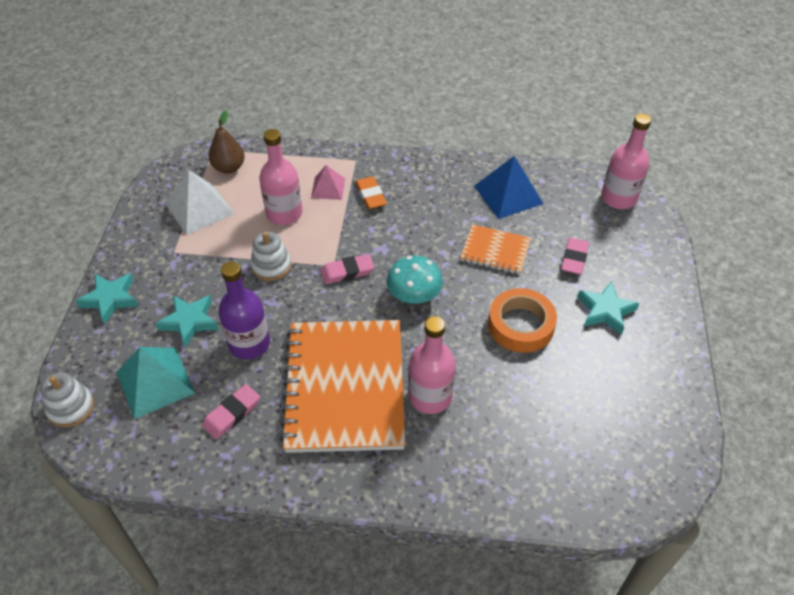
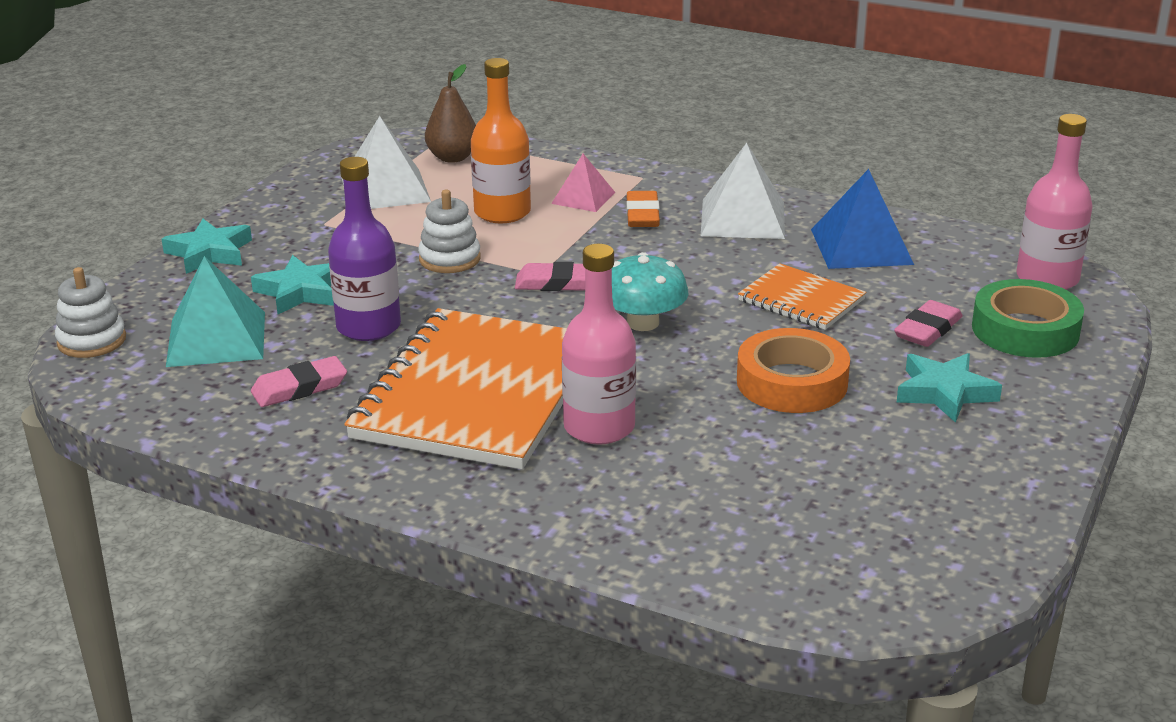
camera: 20 degrees right, 20 degrees down
pink bottle [259,129,303,225] -> orange bottle [471,58,531,223]
none -> white pyramid [701,143,785,239]
none -> green tape [972,279,1084,358]

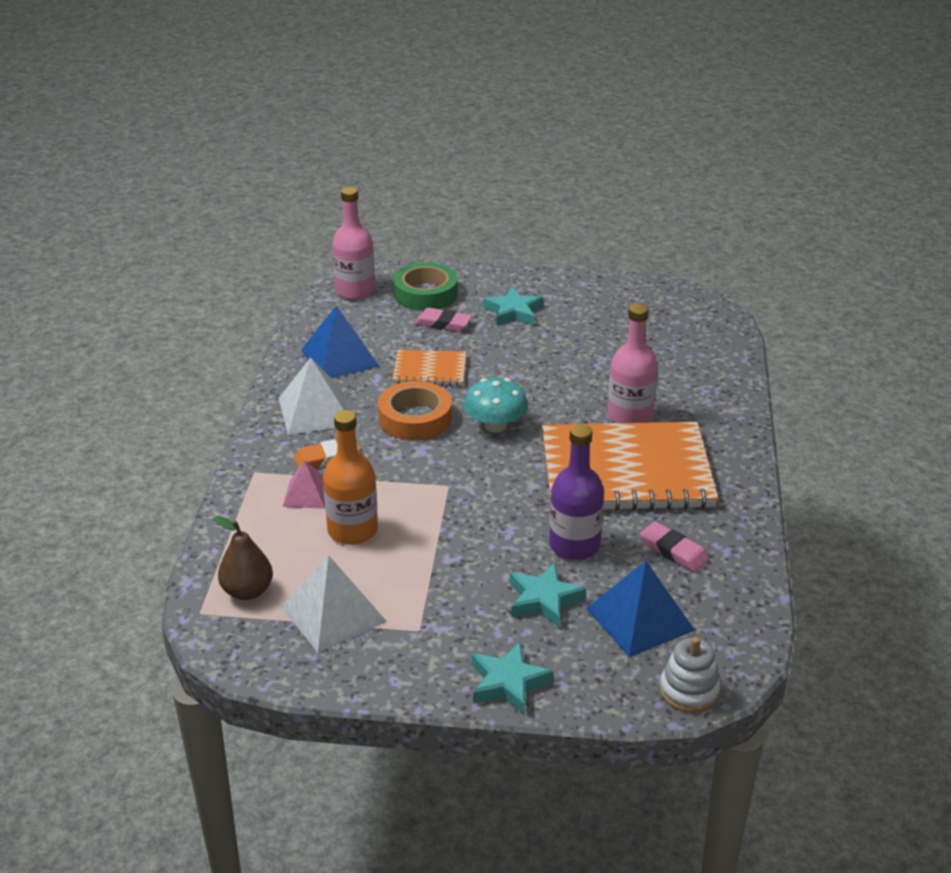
camera: 110 degrees left, 5 degrees up
turquoise pyramid [166,256,265,367] -> blue pyramid [587,561,695,657]
white stacking toy [418,190,481,273] -> none
pink eraser [515,262,585,291] -> none
orange tape [737,328,850,413] -> orange tape moved to [378,381,452,441]
orange notebook [738,263,866,330] -> orange notebook turned 75 degrees clockwise [393,350,466,386]

